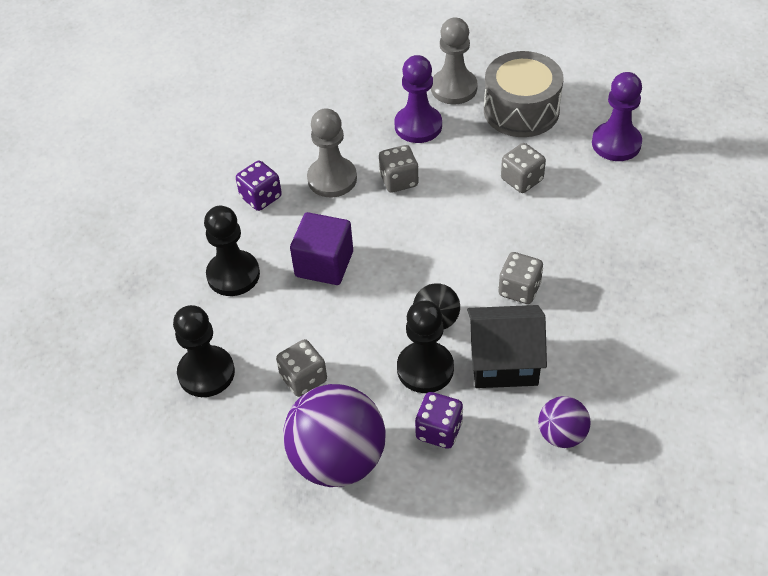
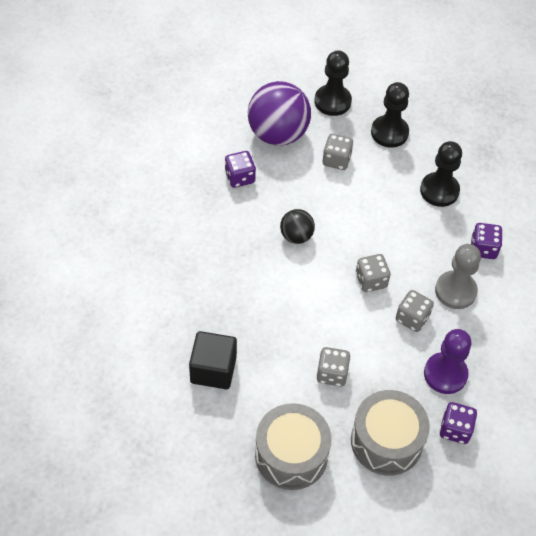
camera: 135 degrees right, 5 degrees up
purple cube [290,212,353,285] -> none
black pawn [397,300,454,393] -> black pawn moved to [314,51,352,116]
grey pawn [431,17,478,104] -> purple dice [440,402,477,444]
black house [467,305,547,388] -> none
grey dice [498,252,543,304] -> grey dice moved to [356,254,390,292]
purple ball [538,396,591,448] -> none
purple pawn [592,72,642,161] -> grey drum [255,403,331,490]
none -> black cube [189,331,237,389]

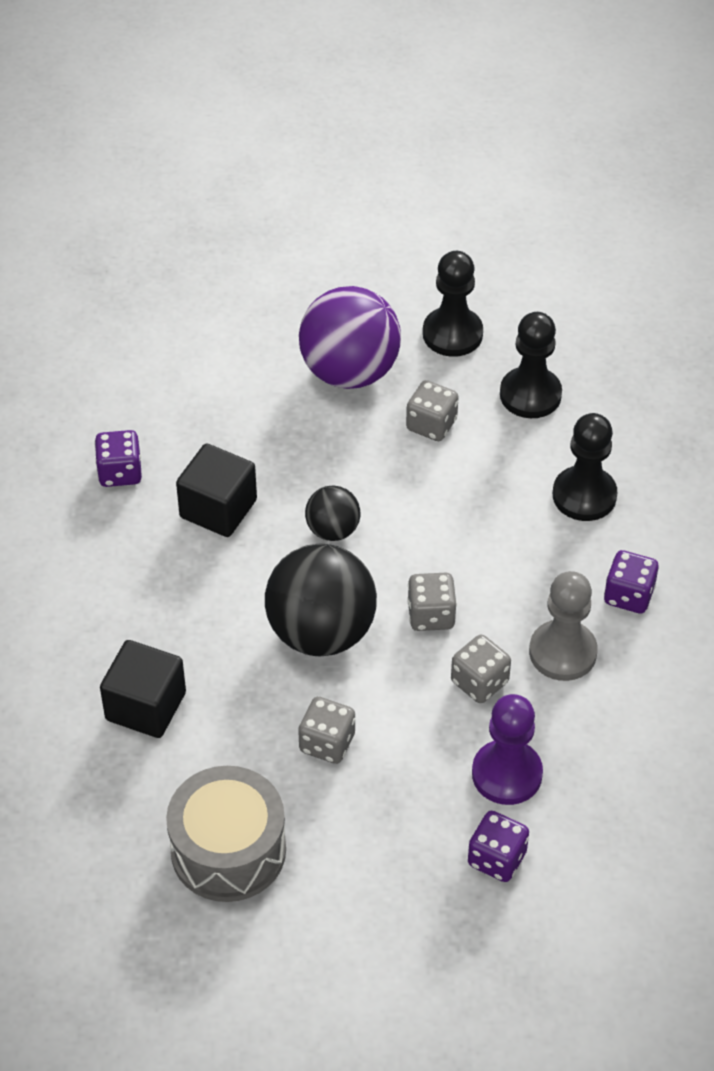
camera: 15 degrees right, 5 degrees down
purple dice [225,151,256,188] -> purple dice moved to [95,430,142,487]
grey drum [351,390,430,476] -> none
none -> black cube [176,443,257,537]
none -> black ball [265,544,377,656]

